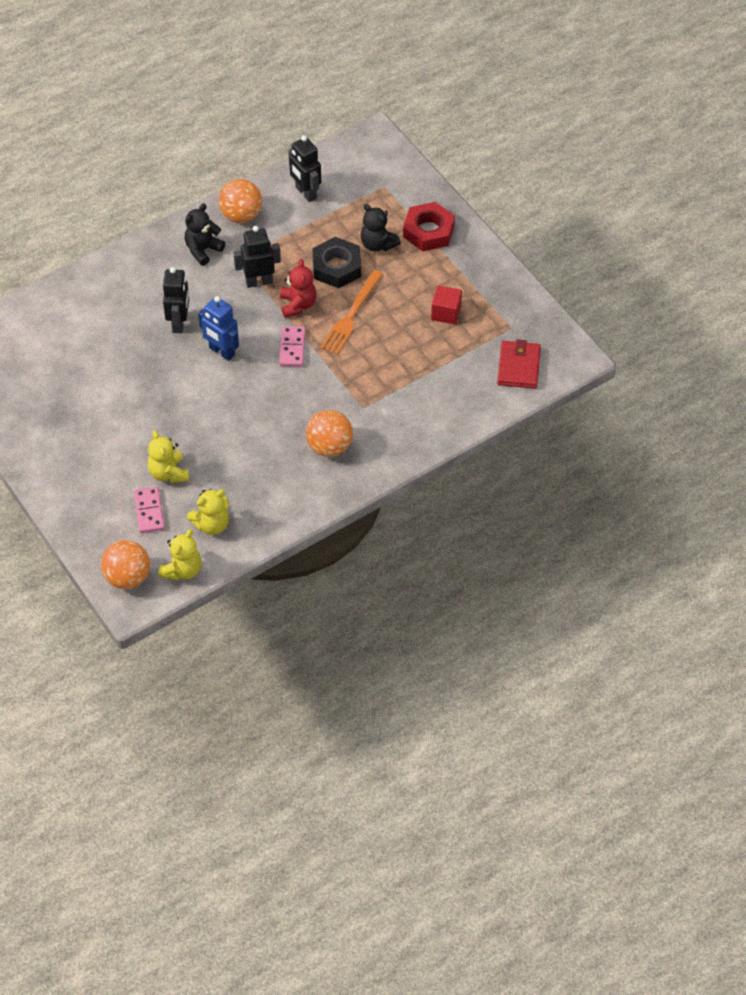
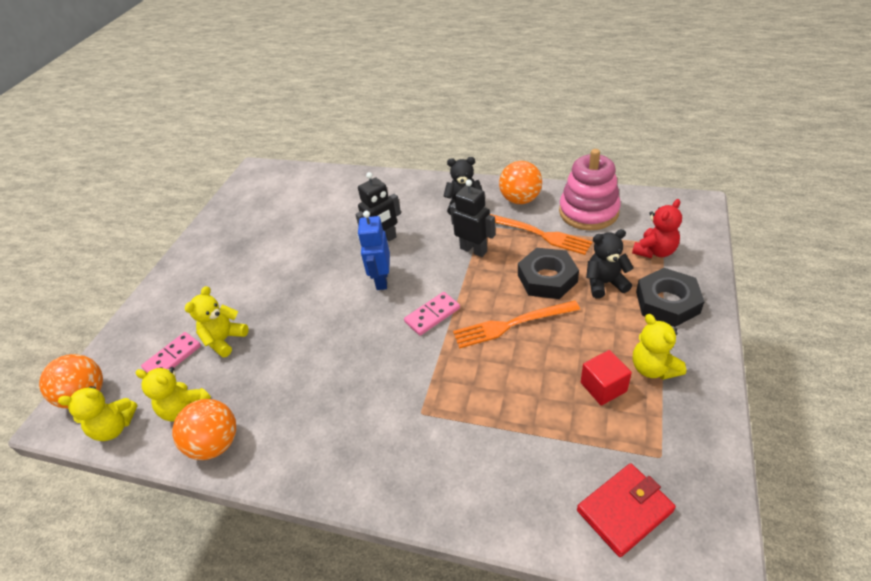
camera: 55 degrees right, 10 degrees down
red teddy bear [280,259,316,318] -> red teddy bear moved to [632,199,682,258]
black robot [288,135,321,202] -> pink stacking toy [559,149,621,230]
orange ball [306,410,353,457] -> orange ball moved to [172,399,236,460]
black teddy bear [361,204,401,252] -> black teddy bear turned 75 degrees clockwise [586,229,634,298]
red nut [403,202,455,251] -> black nut [636,268,705,327]
none -> orange fork [490,214,592,255]
none -> yellow teddy bear [633,314,686,380]

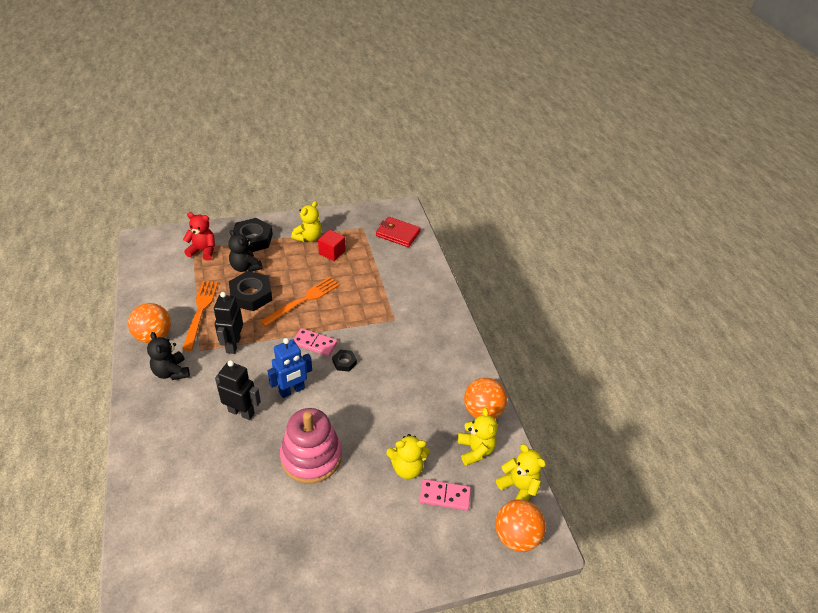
camera: 130 degrees left, 0 degrees up
orange fork [453,300,580,349] -> orange fork turned 90 degrees counterclockwise [260,277,340,327]
pink stacking toy [559,149,621,230] -> pink stacking toy moved to [280,408,342,484]
none -> black nut [332,350,357,372]

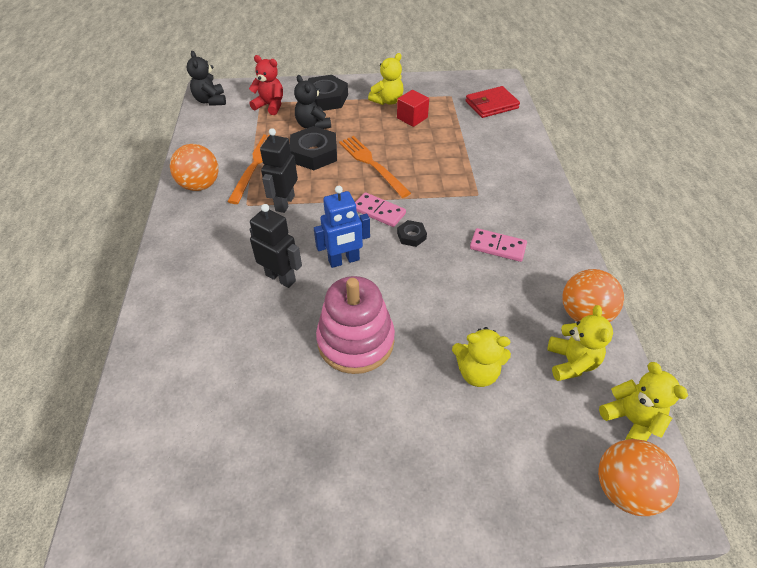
camera: 15 degrees right, 5 degrees up
black teddy bear [147,332,190,380] -> black teddy bear moved to [187,51,226,106]
orange fork [260,277,340,327] -> orange fork turned 90 degrees counterclockwise [339,136,411,198]
red wallet [376,217,421,247] -> red wallet turned 60 degrees counterclockwise [466,86,520,118]
pink domino [419,479,471,511] -> pink domino moved to [470,228,527,262]

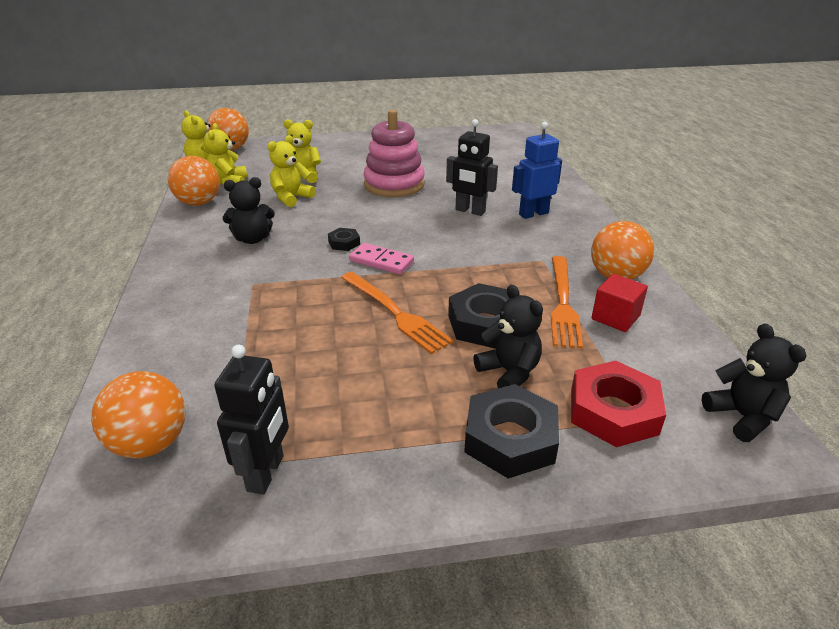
camera: 175 degrees right, 15 degrees down
red teddy bear [249,55,283,115] -> red nut [571,361,666,447]
black robot [260,128,298,213] -> black robot moved to [214,345,289,495]
blue robot [314,186,370,268] -> blue robot moved to [512,122,562,219]
yellow teddy bear [368,53,403,105] -> yellow teddy bear moved to [267,135,316,207]
red cube [397,90,429,127] -> red cube moved to [591,274,648,332]
red wallet [466,86,520,118] -> orange ball [91,371,186,458]
pink domino [470,228,527,262] -> black teddy bear [223,177,275,244]

